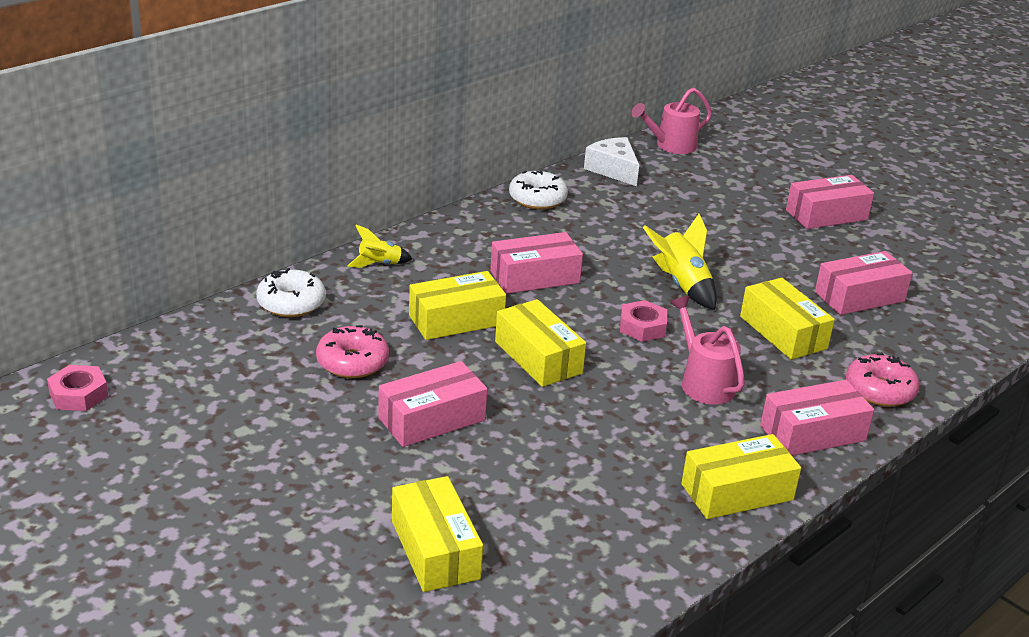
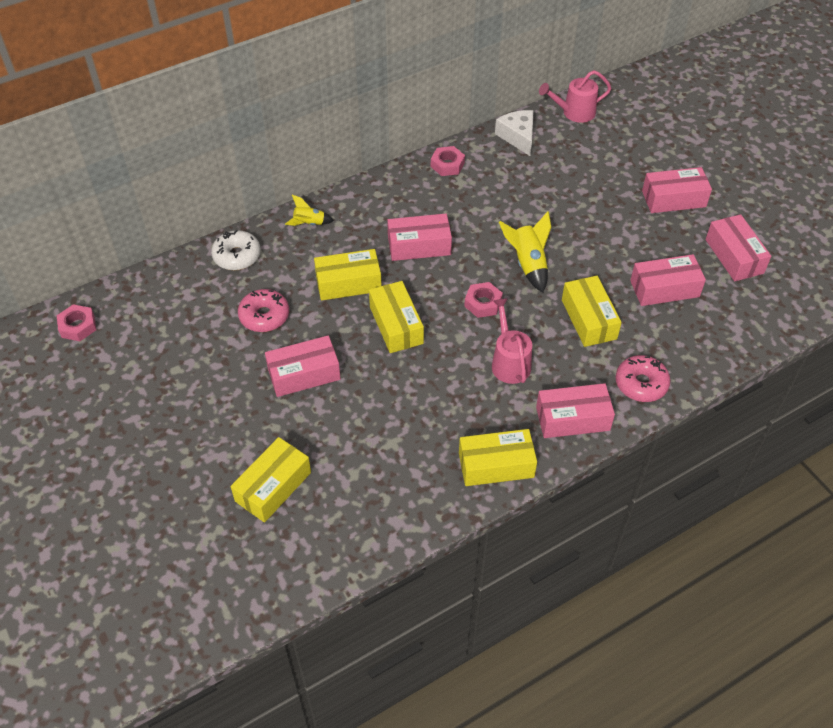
camera: 15 degrees right, 20 degrees up
yellow box [392,476,483,592] -> yellow box turned 45 degrees clockwise [231,437,311,523]
white donut [509,171,568,210] -> pink nut [431,146,465,176]
none -> pink box [706,214,771,281]

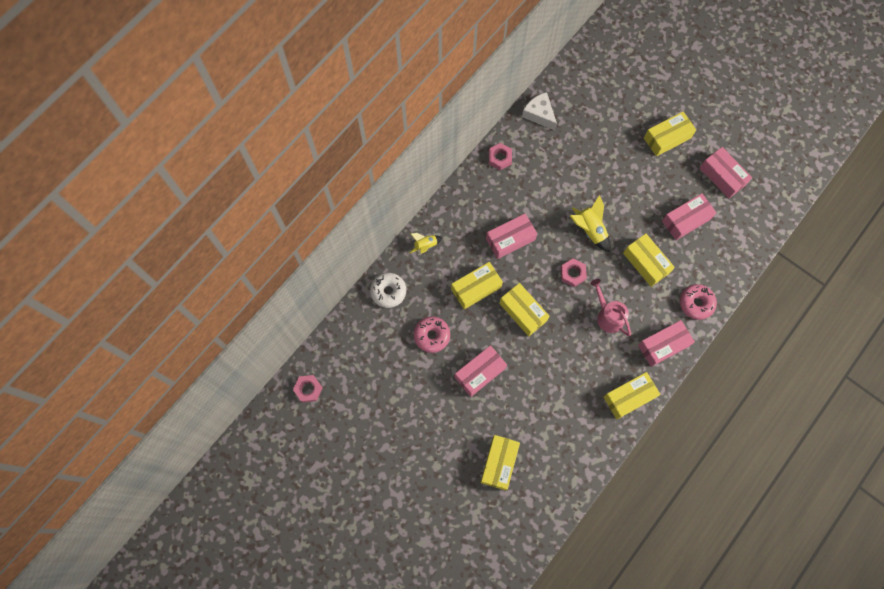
camera: 20 degrees left, 20 degrees up
pink watering can [539,70,611,123] -> none
pink box [642,167,712,213] -> yellow box [644,111,696,156]

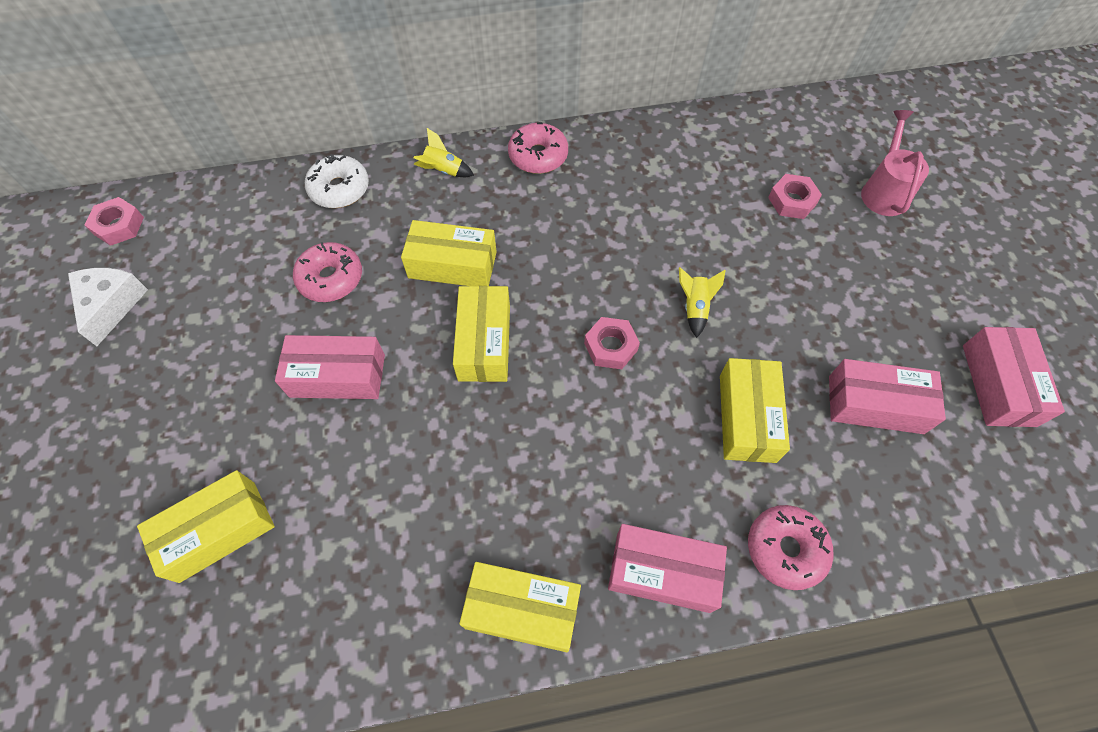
camera: 40 degrees right, 10 degrees down
pink box [486,213,537,259] -> none
pink nut [489,143,512,170] -> pink nut moved to [768,174,822,219]
white cheese [522,92,557,130] -> white cheese moved to [68,268,148,346]
yellow rocket [570,195,610,252] -> yellow rocket [679,267,726,338], size x0.62
pink watering can [590,279,631,336] -> pink watering can moved to [861,110,929,216]
yellow box [644,111,696,156] -> none
none -> pink donut [508,122,568,174]

